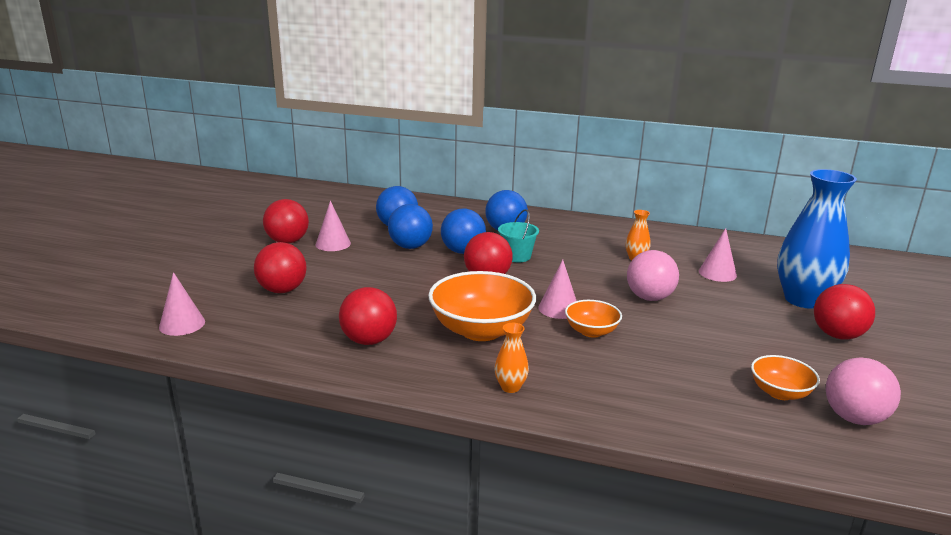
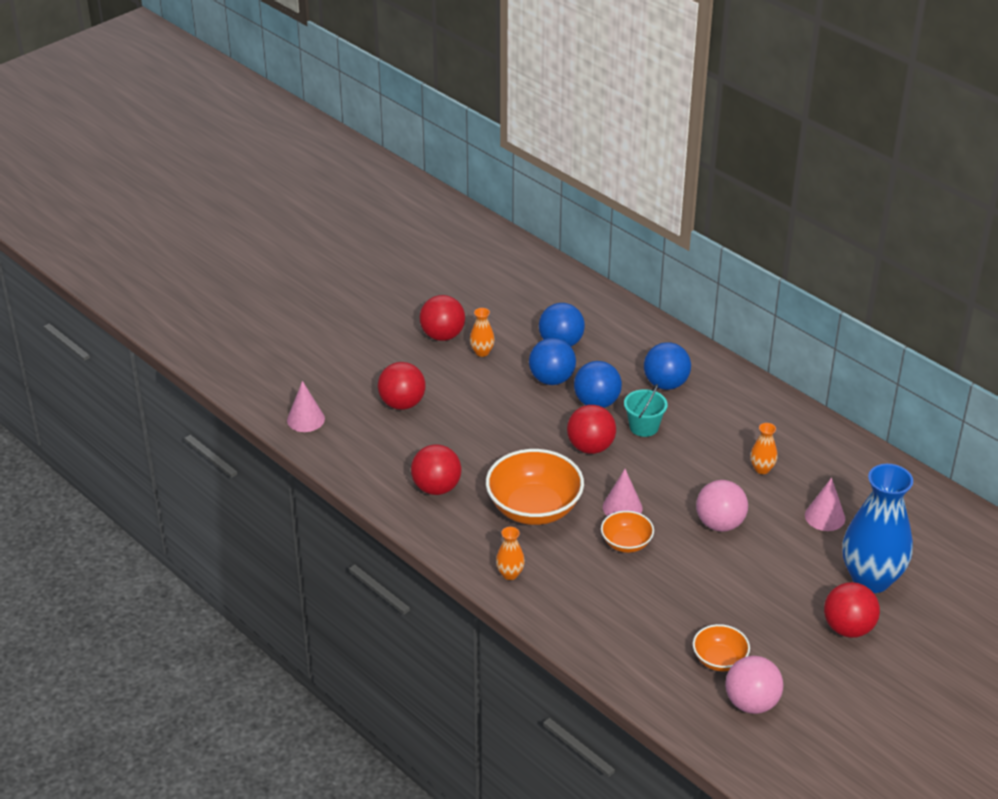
camera: 30 degrees right, 15 degrees up
pink cone [316,200,351,251] -> orange vase [470,308,495,357]

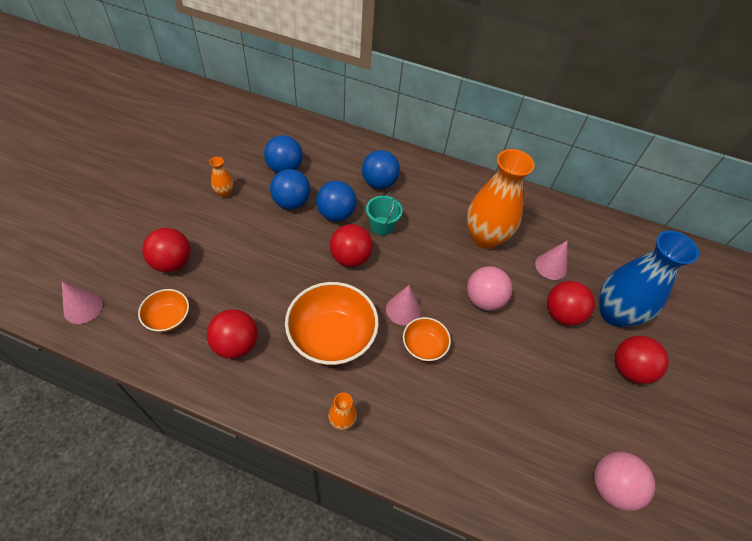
camera: 30 degrees left, 15 degrees up
red ball [419,295,465,341] -> red ball moved to [547,281,595,326]
orange bowl [693,624,750,671] -> orange bowl moved to [138,289,189,332]
orange vase [750,423,778,474] -> orange vase [467,149,535,249], size x2.37

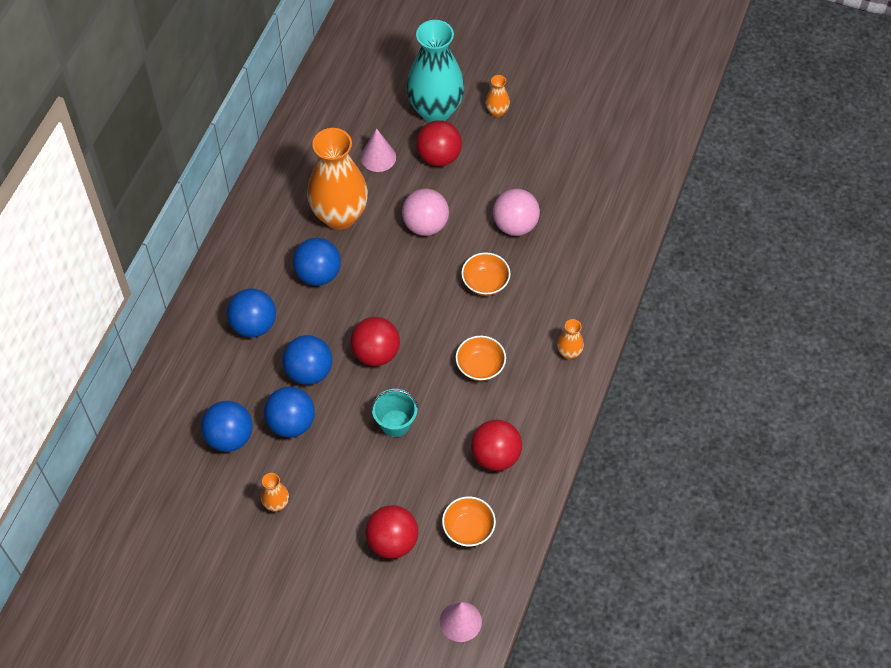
camera: 85 degrees left, 5 degrees up
orange bowl [285,282,379,365] -> orange bowl [456,336,506,381], size x0.53
turquoise bucket [366,191,403,235] -> turquoise bucket moved to [371,389,418,437]
pink cone [386,285,421,325] -> none
pink ball [594,451,655,511] -> pink ball moved to [493,189,540,236]
blue vase [600,231,699,327] -> turquoise vase [406,20,465,122]
red ball [615,336,669,384] -> orange vase [485,75,510,117]
none -> blue ball [293,238,341,286]

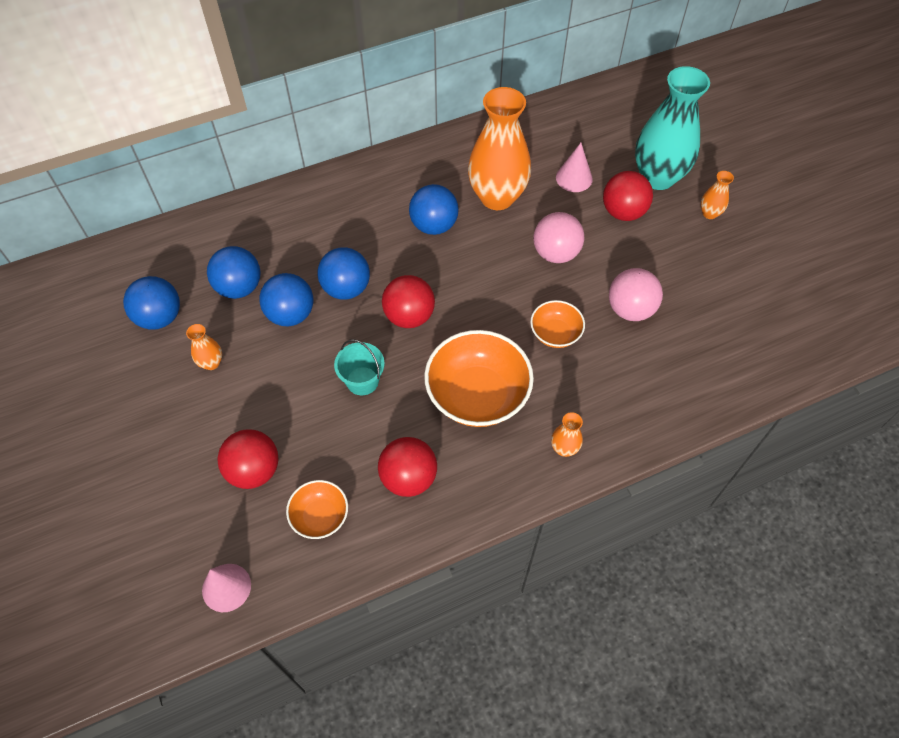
camera: 45 degrees right, 0 degrees up
blue ball [227,289,276,337] -> blue ball moved to [123,276,180,330]
orange bowl [456,336,506,381] -> orange bowl [424,330,534,427], size x1.87

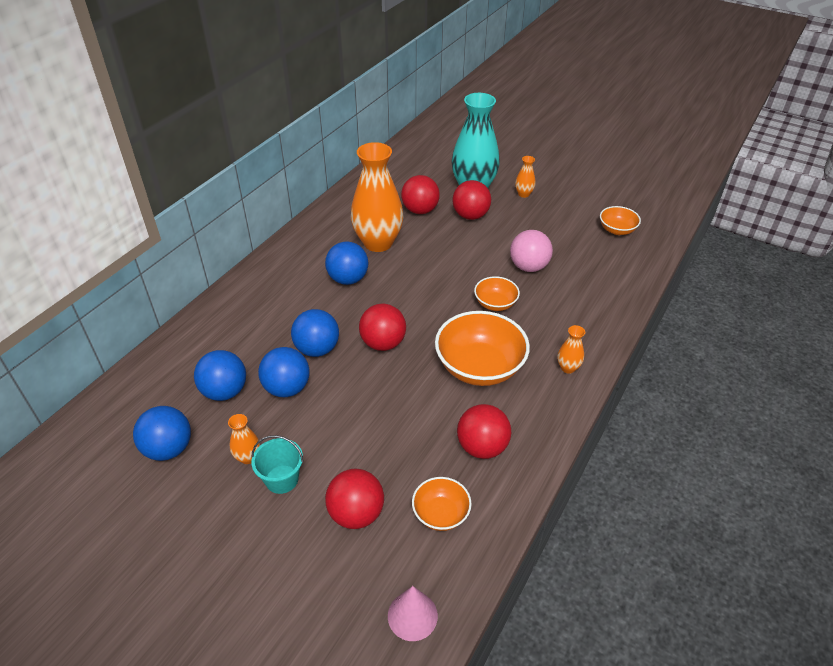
camera: 35 degrees left, 15 degrees down
turquoise bucket [334,339,385,395] -> turquoise bucket moved to [251,435,303,494]
pink ball [533,212,585,263] -> none
pink cone [556,143,593,192] -> red ball [401,175,440,214]
none -> orange bowl [600,206,641,235]

